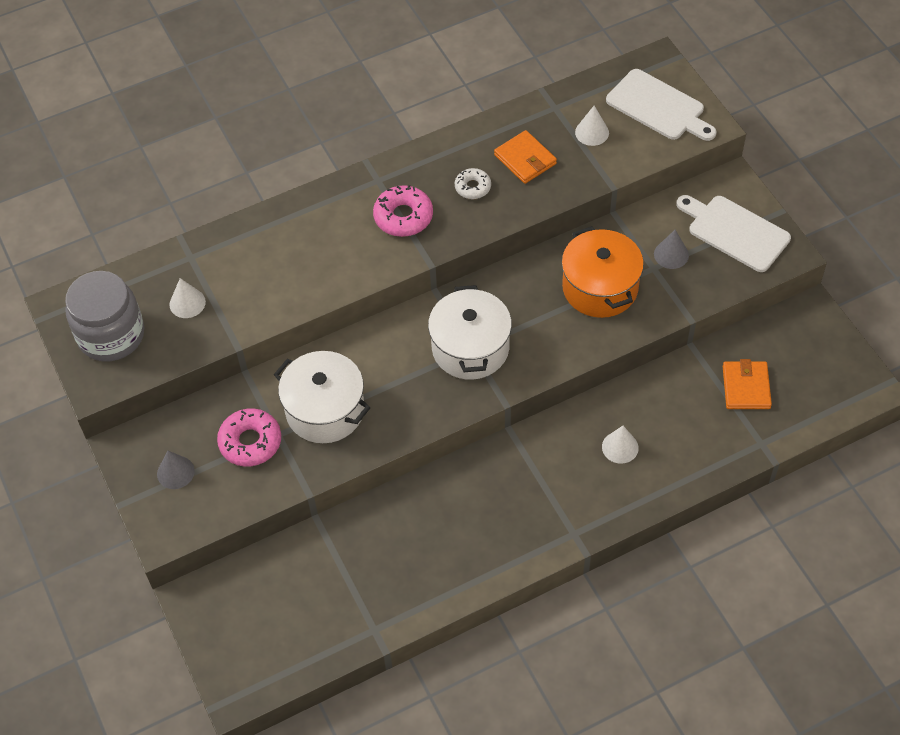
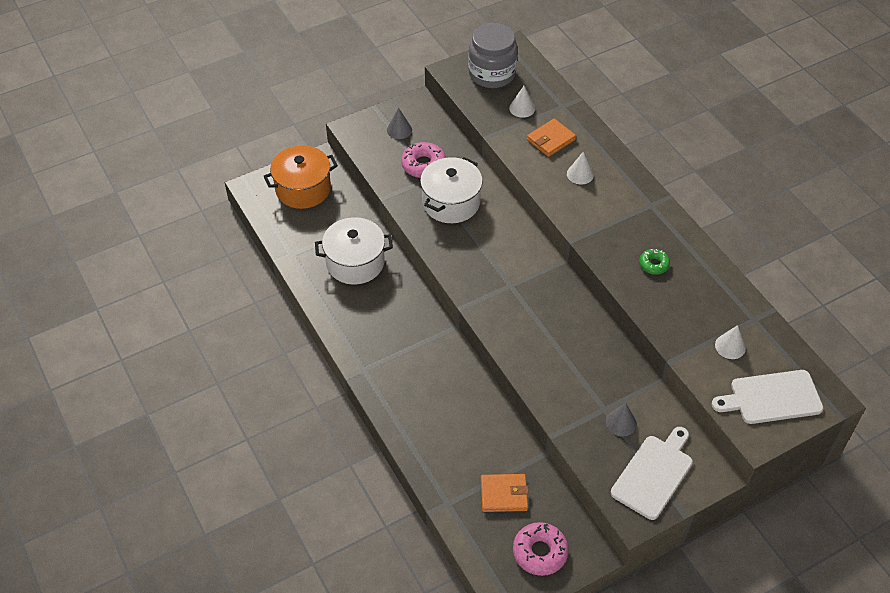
camera: 85 degrees right, 5 degrees down
pink donut [373,185,433,237] -> pink donut moved to [513,522,569,576]
white pot [428,285,512,380] -> white pot moved to [315,217,393,285]
white donut [455,168,491,199] -> green donut [639,249,670,275]
orange wallet [494,130,557,184] -> orange wallet moved to [527,119,576,157]
orange pot [561,226,644,318] -> orange pot moved to [264,145,338,209]
white cone [602,426,639,464] -> white cone moved to [567,152,594,185]
white cutting board [606,69,716,141] -> white cutting board turned 45 degrees clockwise [711,370,823,424]

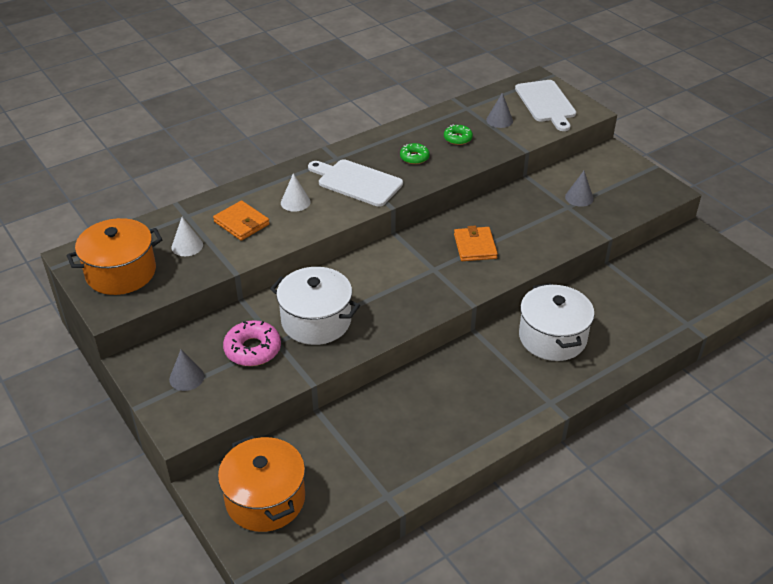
camera: 95 degrees left, 10 degrees down
white pot [315,217,393,285] -> white pot moved to [519,283,595,361]
grey jar [468,23,518,88] -> orange pot [66,218,163,295]
orange wallet [481,474,529,512] -> orange wallet moved to [454,226,498,261]
pink donut [513,522,569,576] -> none
white cutting board [611,427,693,520] -> white cutting board moved to [308,159,403,207]
white cone [715,325,746,359] -> grey cone [486,93,513,128]
none -> green donut [444,125,473,145]

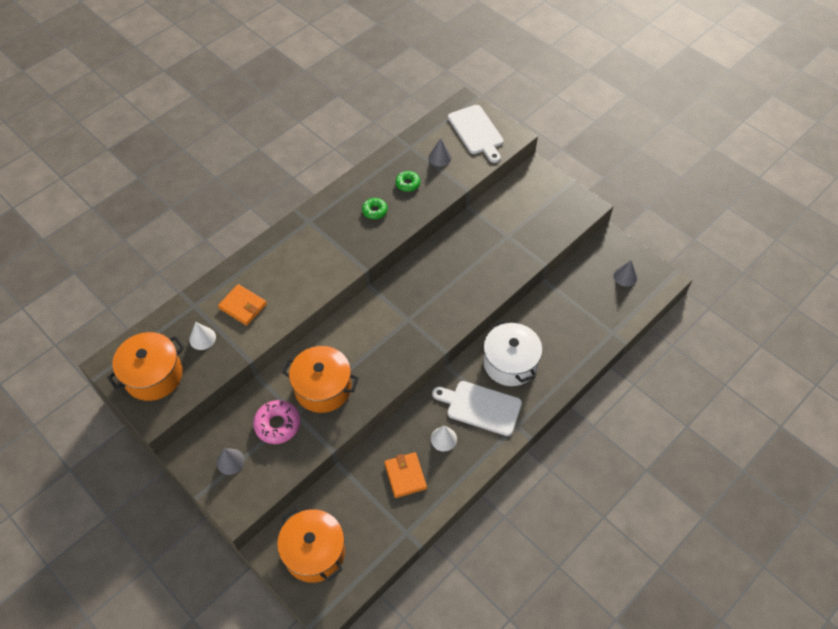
camera: 10 degrees left, 15 degrees up
white pot [270,267,360,345] -> orange pot [282,346,359,413]
white cone [281,173,310,212] -> white cone moved to [431,426,457,451]
white cutting board [308,159,403,207] -> white cutting board moved to [432,381,522,436]
orange wallet [454,226,498,261] -> orange wallet moved to [384,452,427,498]
grey cone [565,171,594,207] -> grey cone moved to [614,261,637,287]

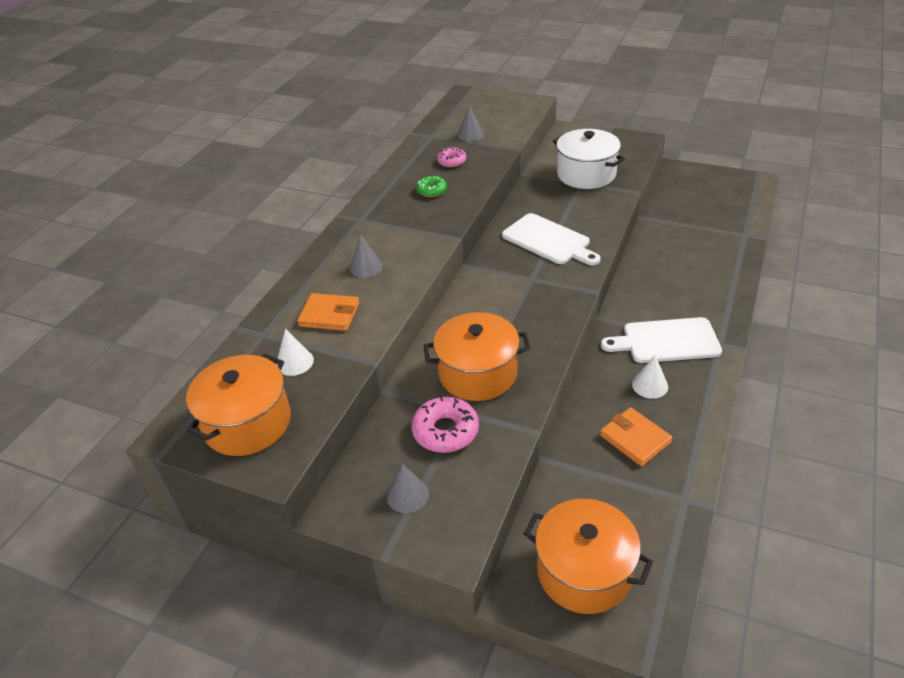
camera: 20 degrees left, 15 degrees down
green donut [396,171,420,192] -> pink donut [437,148,466,167]
white cutting board [448,105,503,163] -> white cutting board moved to [502,213,600,265]
white pot [483,320,542,386] -> white pot moved to [553,129,625,189]
grey cone [614,261,637,287] -> grey cone moved to [350,235,383,278]

